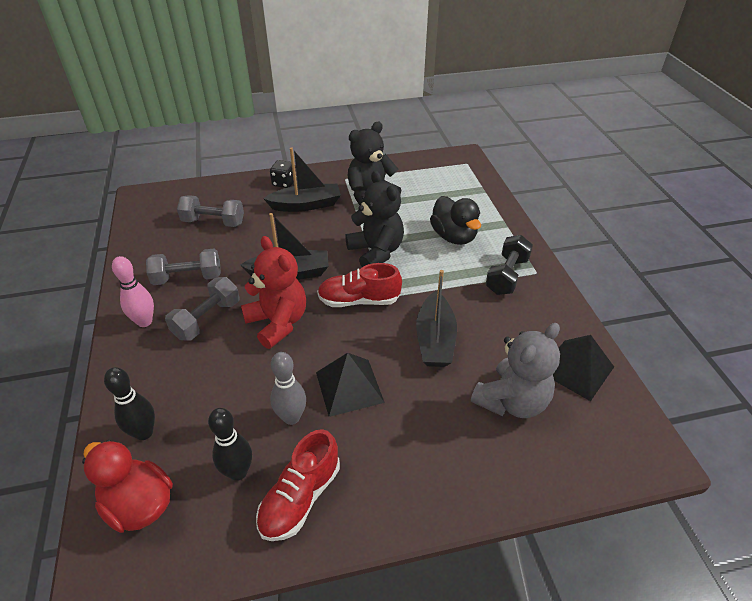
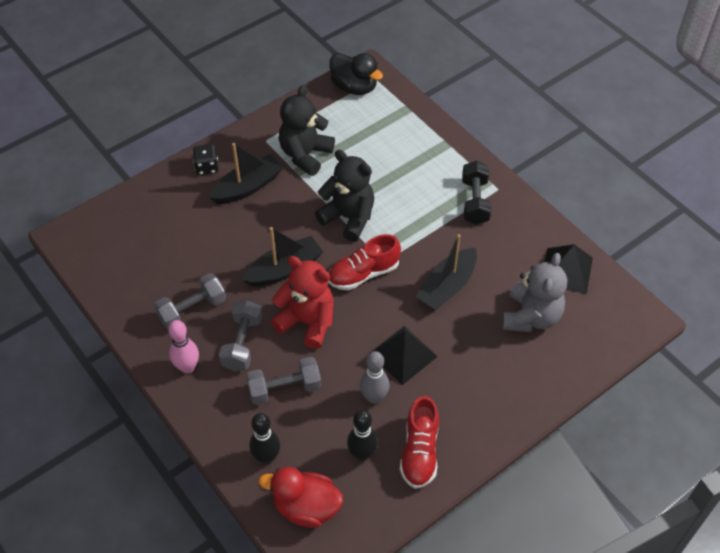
camera: 25 degrees left, 10 degrees up
grey dumbbell [177,195,244,227] -> grey dumbbell moved to [246,357,321,405]
black boat [416,270,457,367] -> black boat turned 60 degrees clockwise [415,234,477,310]
black duck [430,196,481,245] -> black duck moved to [330,53,383,95]

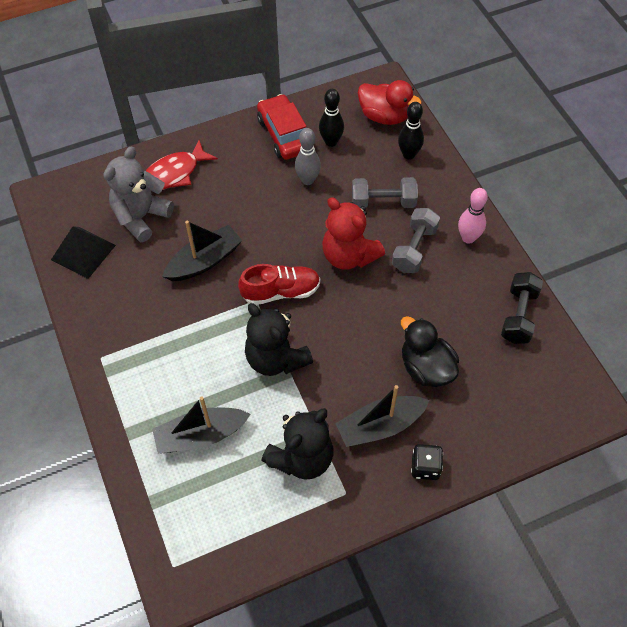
camera: 165 degrees left, 5 degrees up
grey dumbbell [154,273,226,330] -> none
black boat [242,227,323,286] -> black boat moved to [152,396,251,454]
black duck [330,53,383,95] -> black duck moved to [401,316,459,387]
black pyramid [369,326,438,385] -> none
red shoe [400,396,439,489] -> red car [257,94,306,160]
black dumbbell [462,161,492,225] -> black dumbbell moved to [501,272,543,344]
none -> red fish [146,140,218,190]

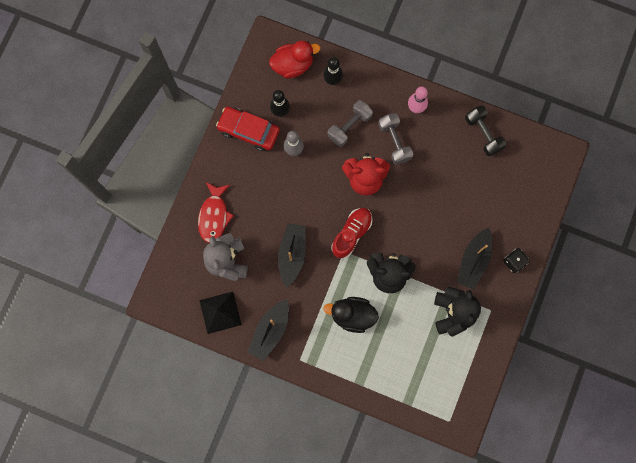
camera: 45 degrees left, 20 degrees up
black boat [152,396,251,454] -> black boat moved to [247,299,289,361]
black duck [401,316,459,387] -> black duck moved to [323,297,379,333]

